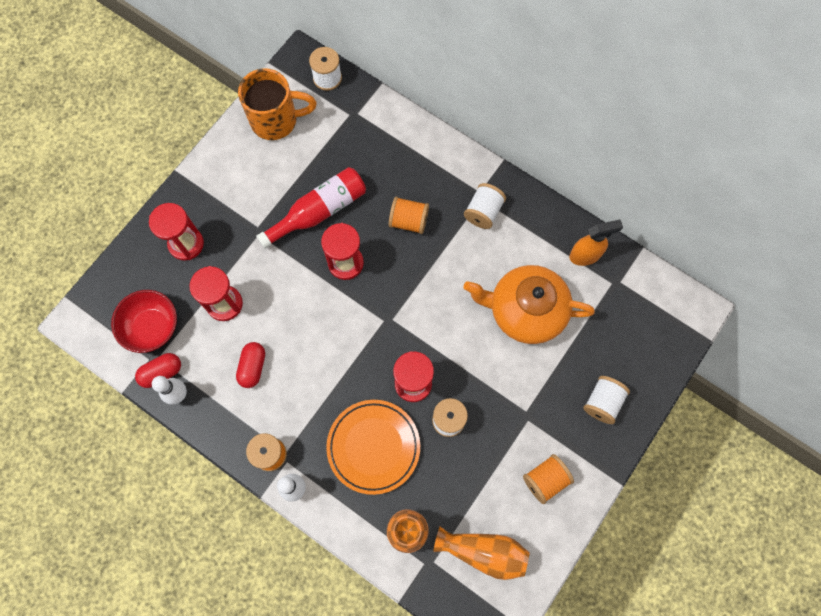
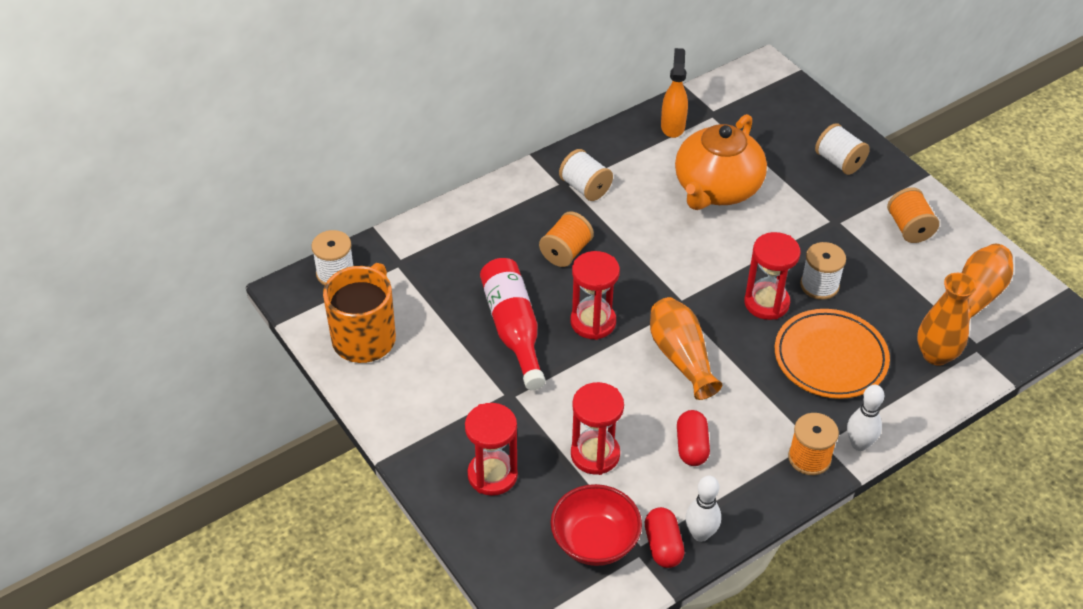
camera: 70 degrees left, 25 degrees down
red capsule [236,342,265,388] -> red capsule turned 60 degrees clockwise [677,410,710,466]
none -> orange vase [650,297,722,400]

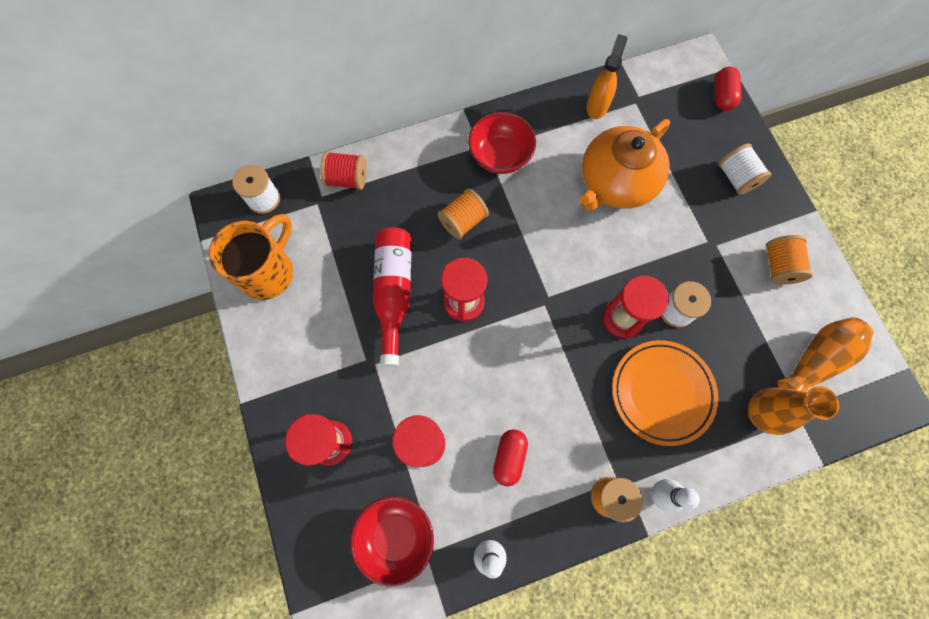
camera: 15 degrees right, 25 degrees up
white spool [559,149,613,201] -> red bowl [468,112,536,174]
red capsule [645,507,685,568] -> red capsule moved to [715,67,742,111]
orange vase [650,297,722,400] -> none
none -> red spool [320,151,367,190]

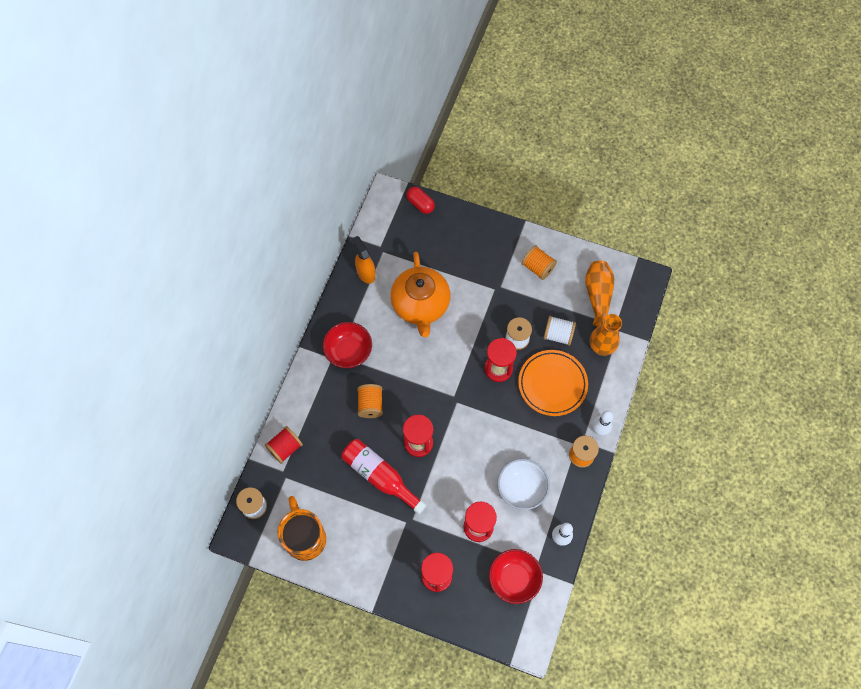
camera: 50 degrees left, 5 degrees down
red capsule [493,429,528,486] -> white bowl [497,459,550,510]
white spool [718,143,772,195] -> white spool moved to [543,316,576,346]

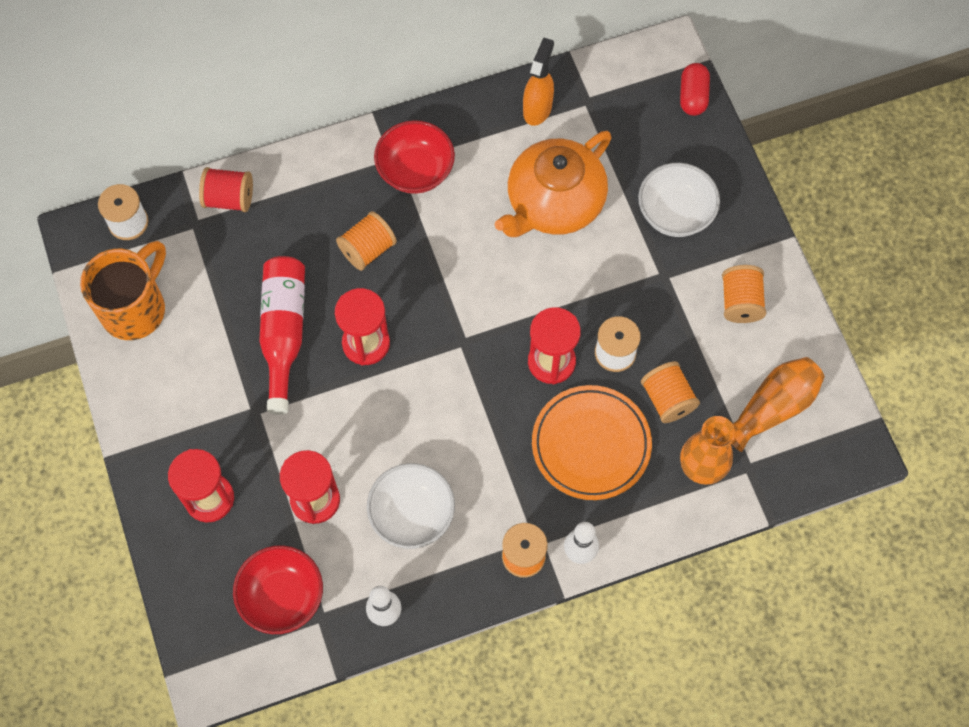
camera: 50 degrees right, 0 degrees up
white spool [543,316,576,346] -> orange spool [641,361,700,423]
none -> white bowl [638,163,720,237]

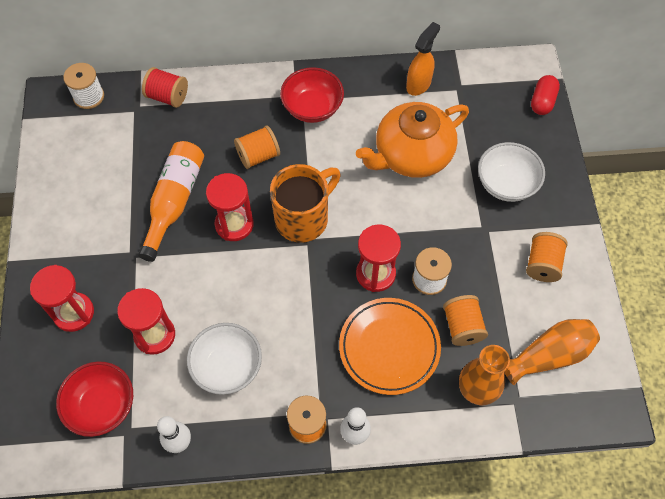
camera: 15 degrees right, 5 degrees down
orange mug [80,241,166,340] -> orange mug moved to [270,164,341,243]
red bottle [259,256,305,415] -> orange bottle [138,141,204,262]

